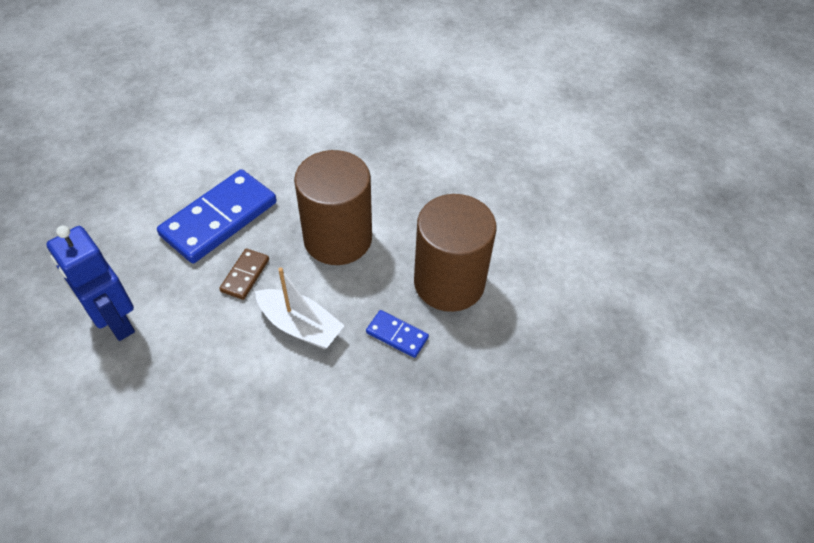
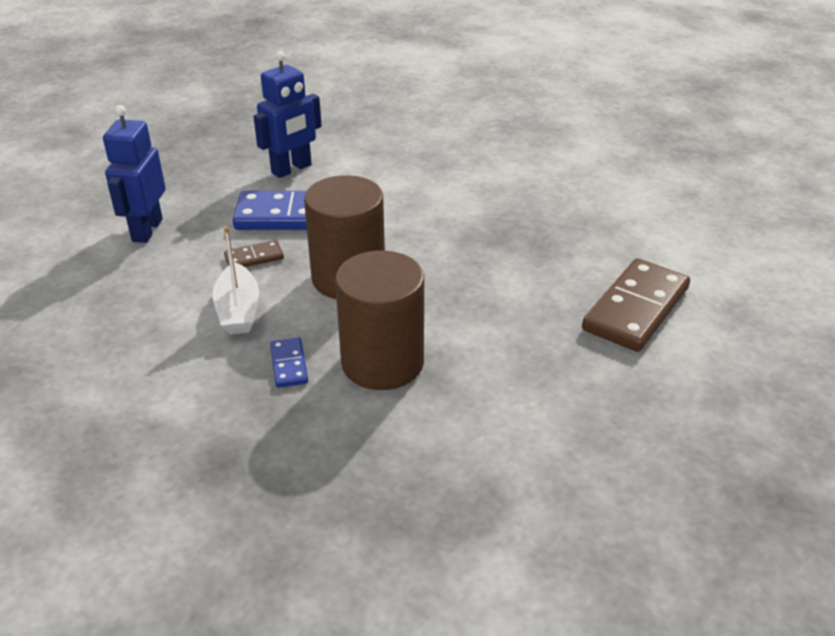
camera: 50 degrees right, 15 degrees down
none -> blue robot [253,51,322,178]
none -> brown domino [582,258,690,352]

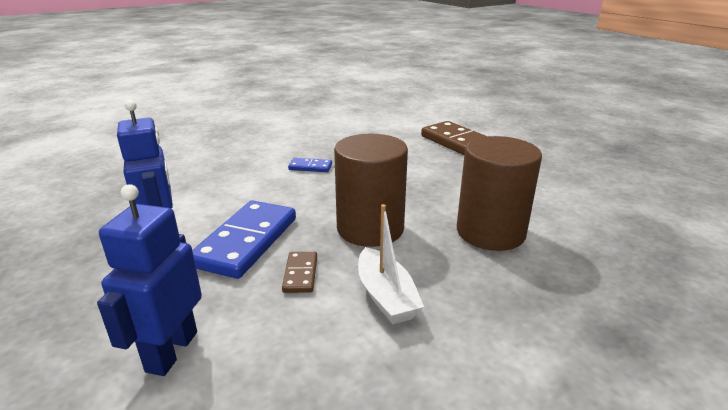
camera: 70 degrees left, 10 degrees down
blue robot [103,105,166,243] -> blue robot turned 75 degrees clockwise [97,184,202,376]
white boat [213,226,259,335] -> white boat turned 60 degrees clockwise [358,204,424,324]
blue domino [270,338,308,388] -> blue domino moved to [288,158,332,172]

